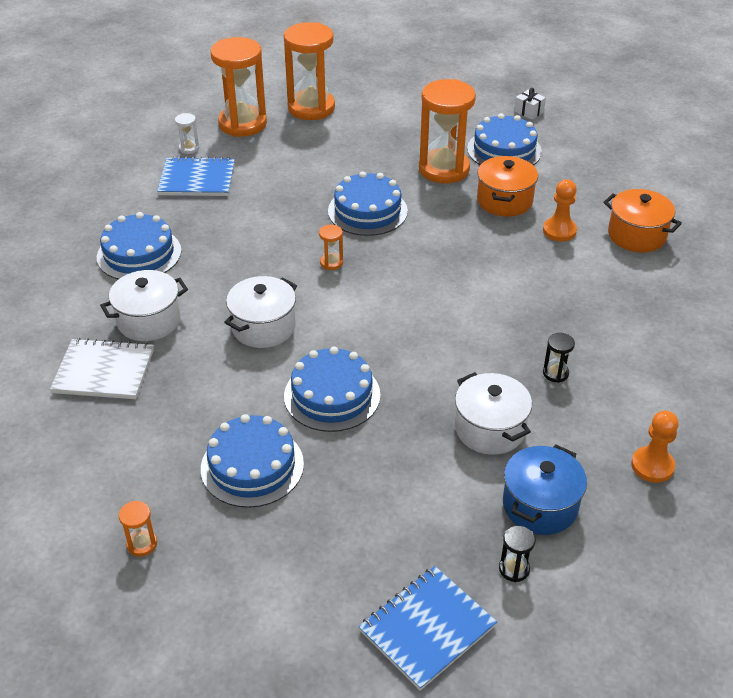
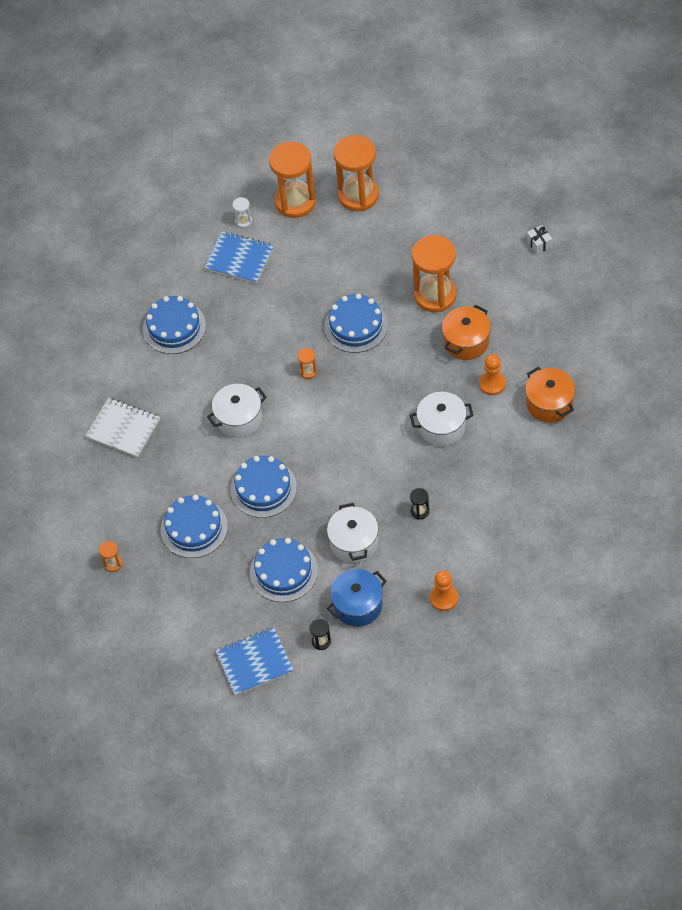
camera: 25 degrees right, 15 degrees up
white pot [100,270,188,341] -> white pot moved to [410,392,474,446]
blue cake [467,113,542,165] -> blue cake moved to [250,538,318,602]

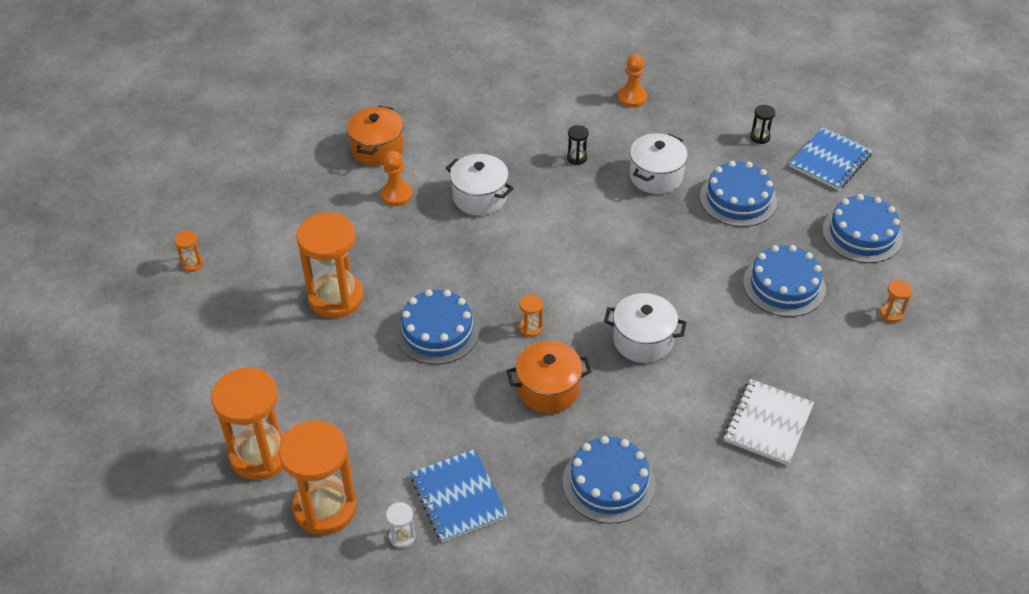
camera: 140 degrees left, 10 degrees down
white notebook [85,398,160,458] -> white notebook turned 45 degrees clockwise [724,379,814,465]
blue notebook [215,627,294,696] -> blue notebook turned 75 degrees counterclockwise [789,127,873,190]
blue cake [230,456,297,518] -> blue cake moved to [822,194,903,263]
blue pot [327,569,387,627] -> none
orange pot [442,305,491,360] -> orange pot moved to [506,341,592,414]
white gift [527,225,552,254] -> orange hourglass [174,230,204,272]

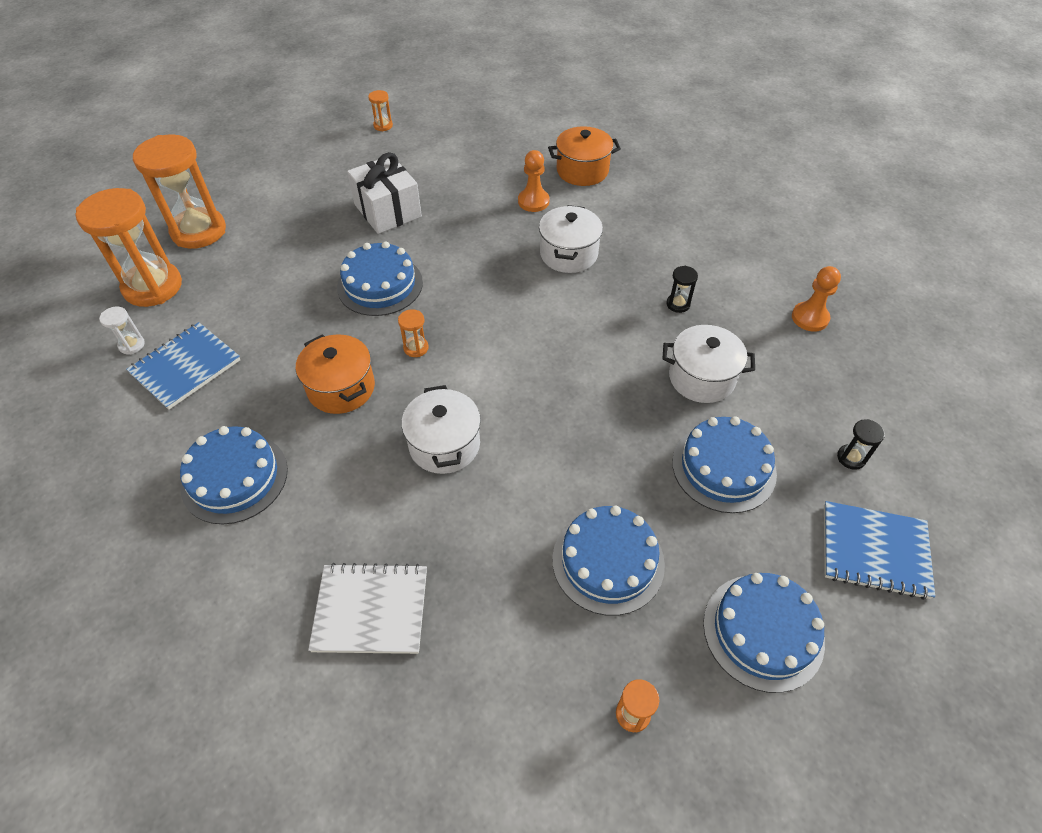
camera: 65 degrees right, 5 degrees up
orange hourglass [296,212,364,318] -> white gift [347,152,422,234]

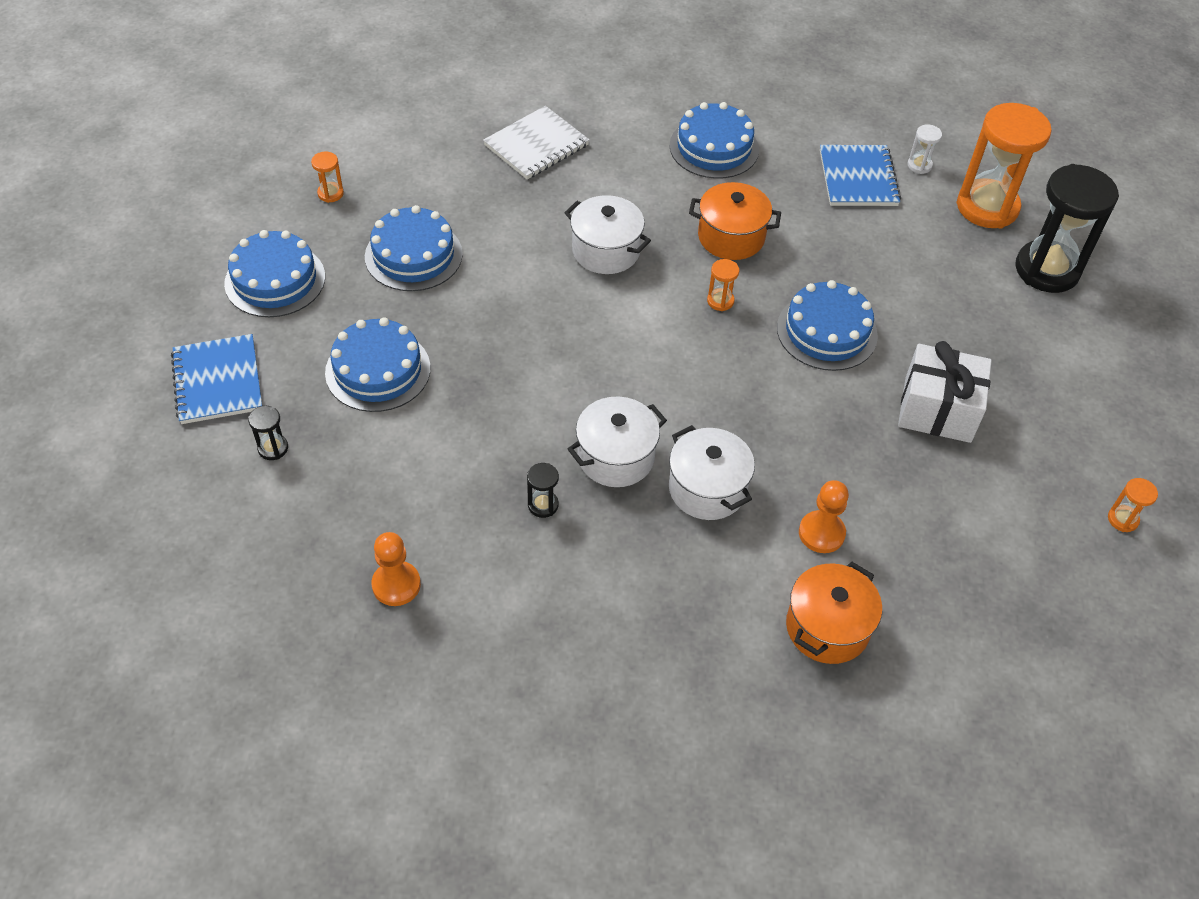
camera: 135 degrees right, 0 degrees up
orange hourglass [133,134,226,249] -> black hourglass [1015,164,1119,293]
white pot [662,325,755,403] -> white pot moved to [568,396,667,487]
blue notebook [824,501,935,600] -> blue notebook turned 75 degrees counterclockwise [171,334,262,424]

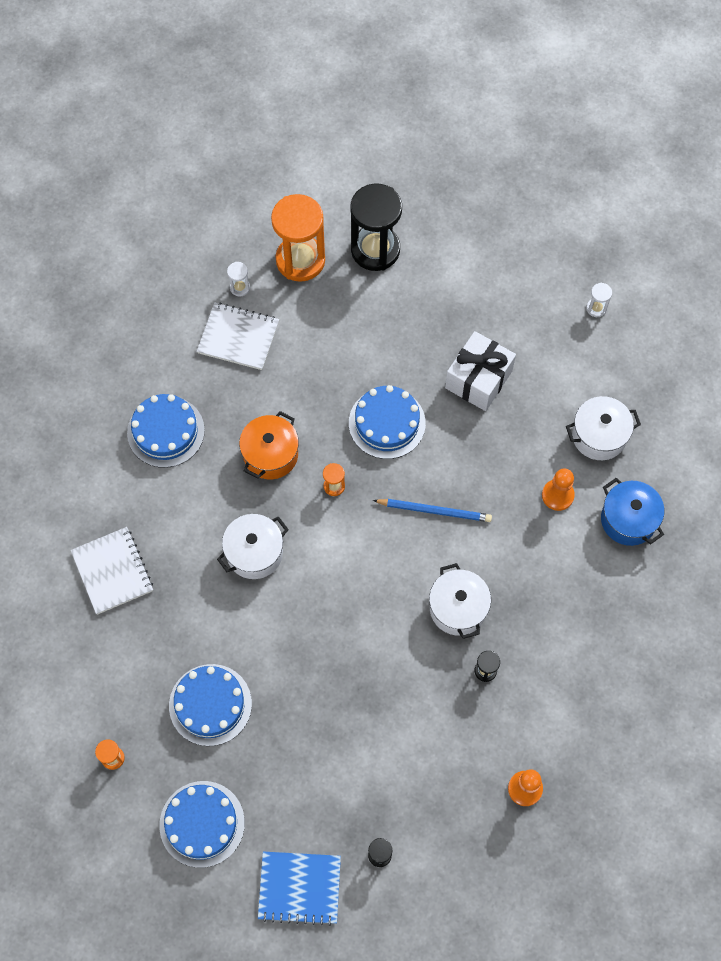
camera: 70 degrees left, 15 degrees up
blue cake [325,317,430,412] -> none
white pot [669,425,755,520] -> white pot moved to [566,396,641,460]
orange pot [786,562,882,664] -> blue pot [601,478,664,546]
blue notebook [820,145,901,206] -> white notebook [197,302,279,370]
orange hourglass [1108,478,1158,532] -> white hourglass [586,283,612,317]
none -> blue pencil [373,499,492,522]

